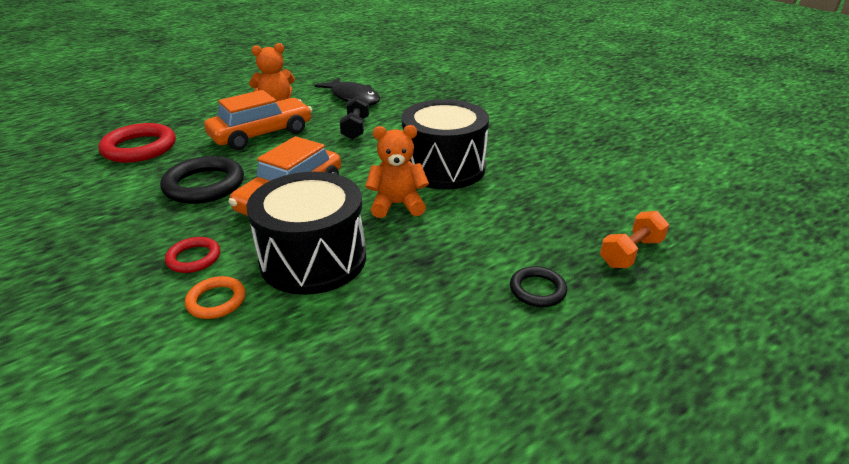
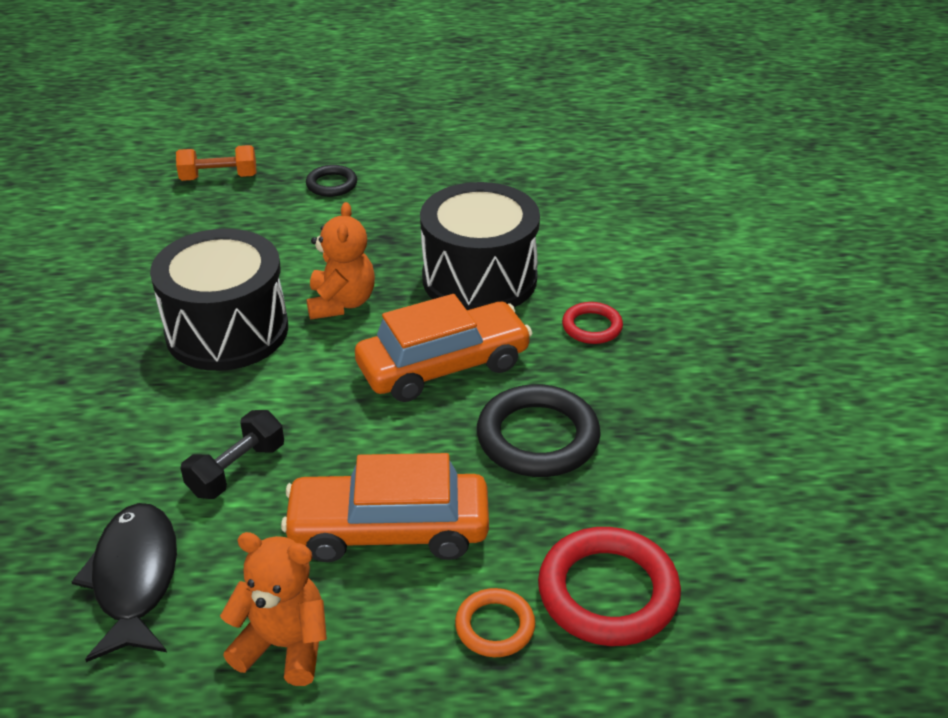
camera: 145 degrees left, 5 degrees up
orange ring [185,276,245,319] -> orange ring moved to [455,588,535,657]
orange teddy bear [365,125,429,218] -> orange teddy bear turned 120 degrees counterclockwise [307,202,375,319]

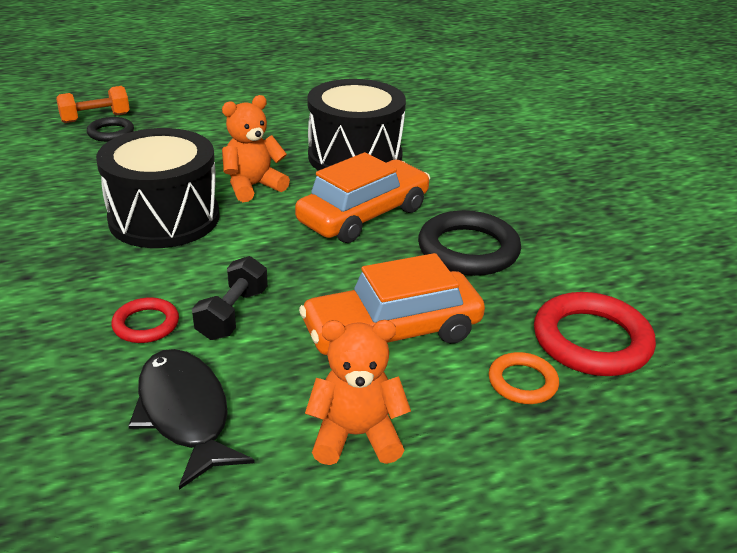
camera: 20 degrees left, 5 degrees down
black ring [306,165,357,197] -> black ring moved to [87,117,134,142]
orange teddy bear [307,202,375,319] -> orange teddy bear turned 105 degrees counterclockwise [222,95,290,202]
red ring [562,302,623,344] -> red ring moved to [111,297,179,343]

